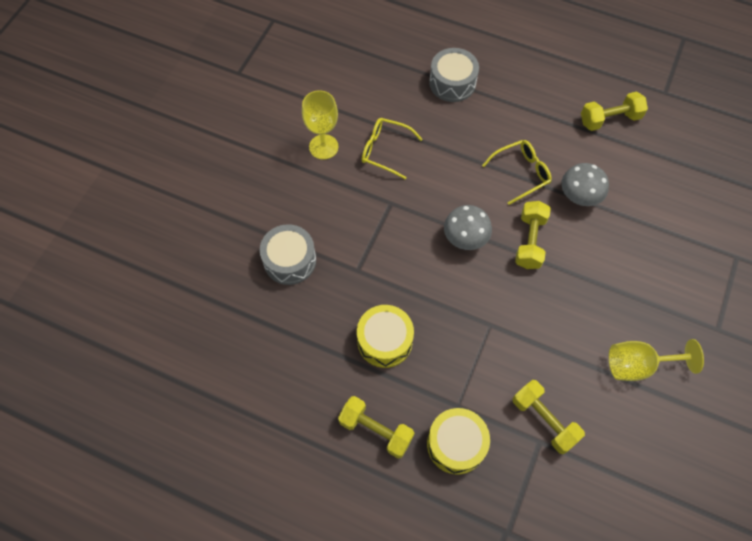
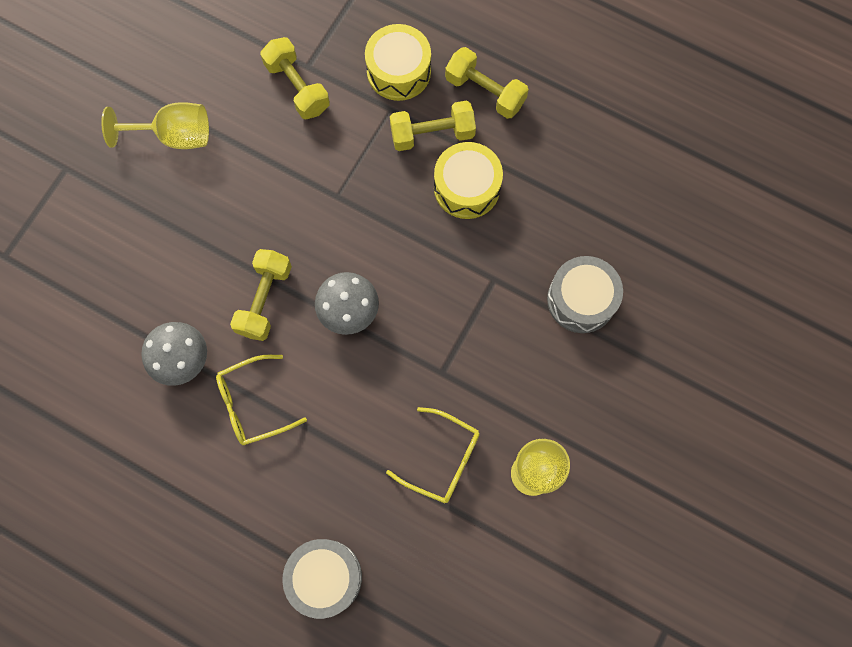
camera: 175 degrees left, 10 degrees up
yellow dumbbell [581,92,648,131] -> yellow dumbbell moved to [390,100,476,151]

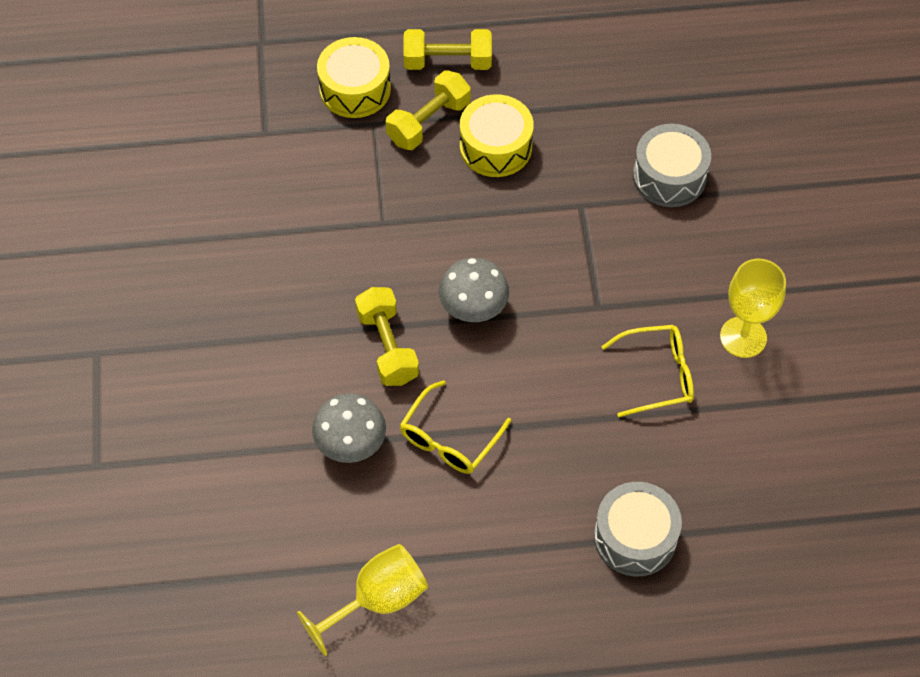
camera: 35 degrees left, 15 degrees down
yellow goblet [101,102,209,149] -> yellow goblet moved to [297,544,428,656]
yellow dumbbell [260,37,330,119] -> none

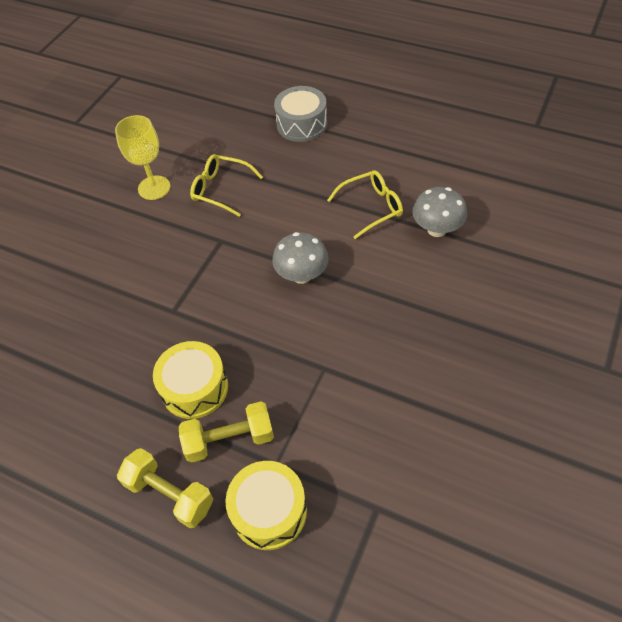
camera: 145 degrees left, 5 degrees down
yellow goblet [297,544,428,656] -> none
yellow dumbbell [355,287,419,386] -> none
grey drum [633,124,711,207] -> none

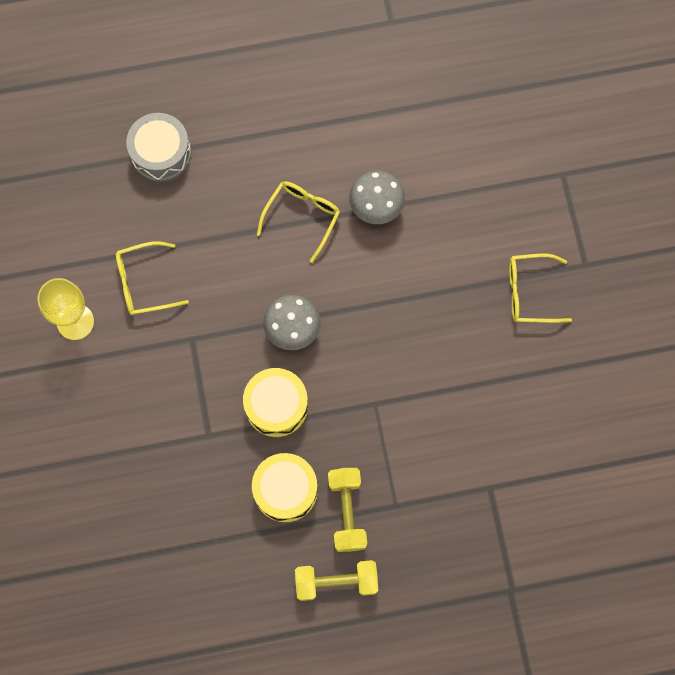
camera: 40 degrees left, 20 degrees up
yellow dumbbell [179,401,274,463] -> yellow dumbbell turned 45 degrees counterclockwise [328,468,367,552]
yellow drum [226,461,307,550] -> yellow drum moved to [243,368,308,437]
none -> yellow glasses [509,253,572,323]

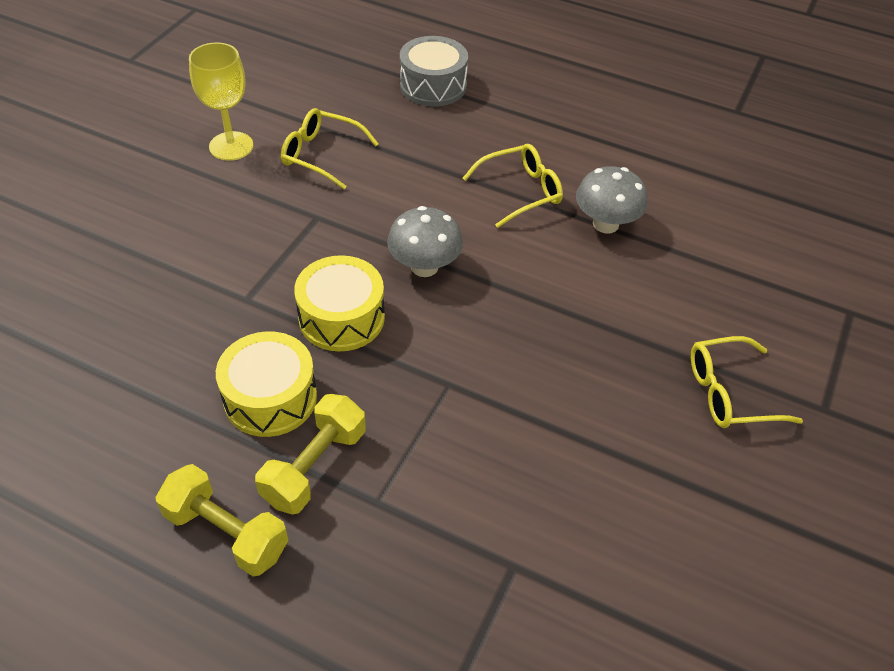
camera: 35 degrees right, 25 degrees down
yellow glasses [509,253,572,323] -> yellow glasses turned 45 degrees counterclockwise [691,336,803,428]

